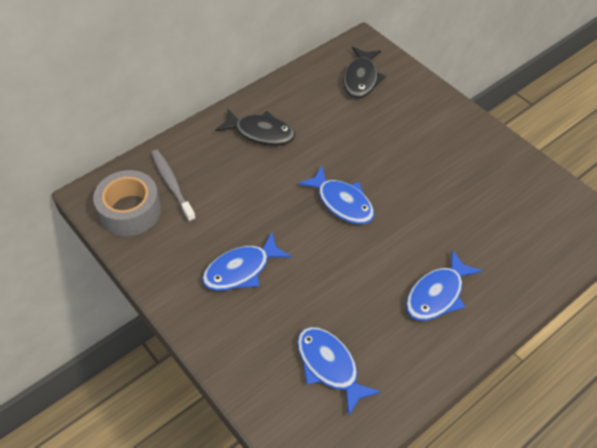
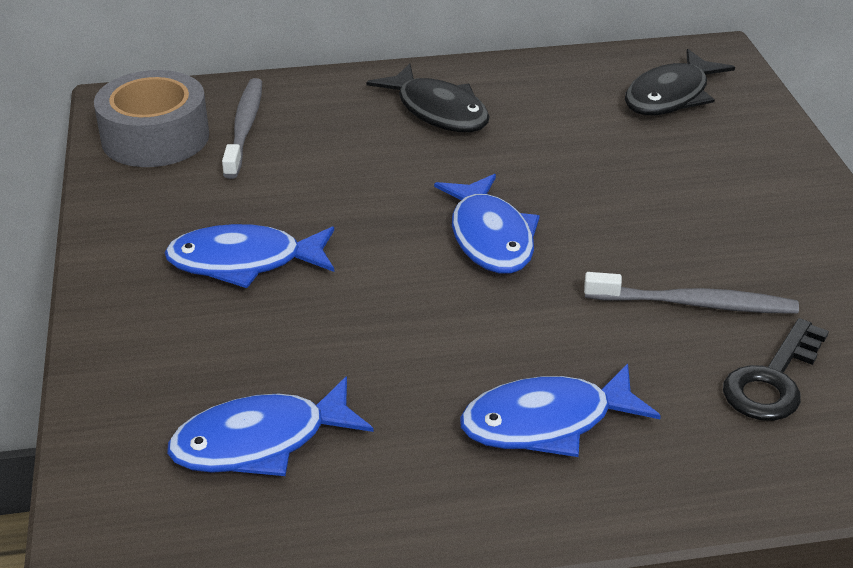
camera: 30 degrees right, 15 degrees down
blue fish [297,327,381,416] -> blue fish turned 105 degrees counterclockwise [167,376,374,476]
none -> grey toothbrush [584,272,799,314]
none -> black key [723,318,829,421]

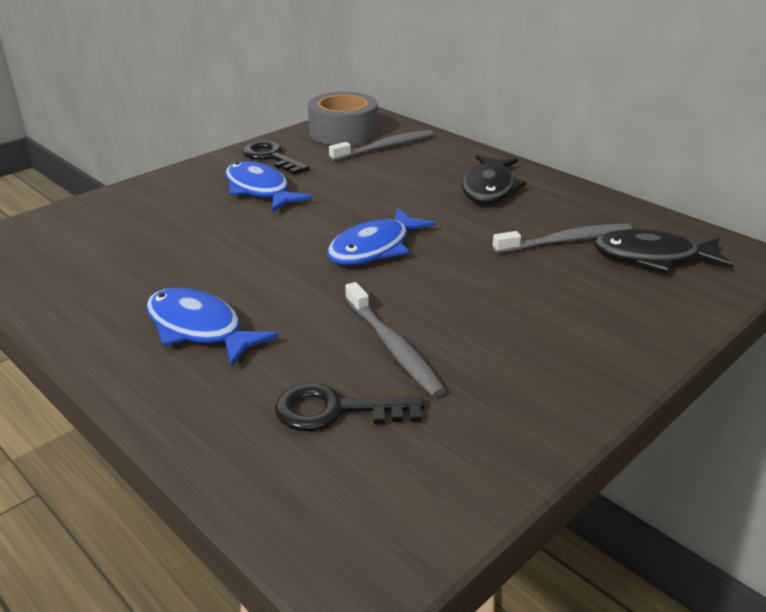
camera: 55 degrees right, 5 degrees down
blue fish [167,376,374,476] -> none
none -> black key [242,141,310,175]
none -> grey toothbrush [492,223,632,254]

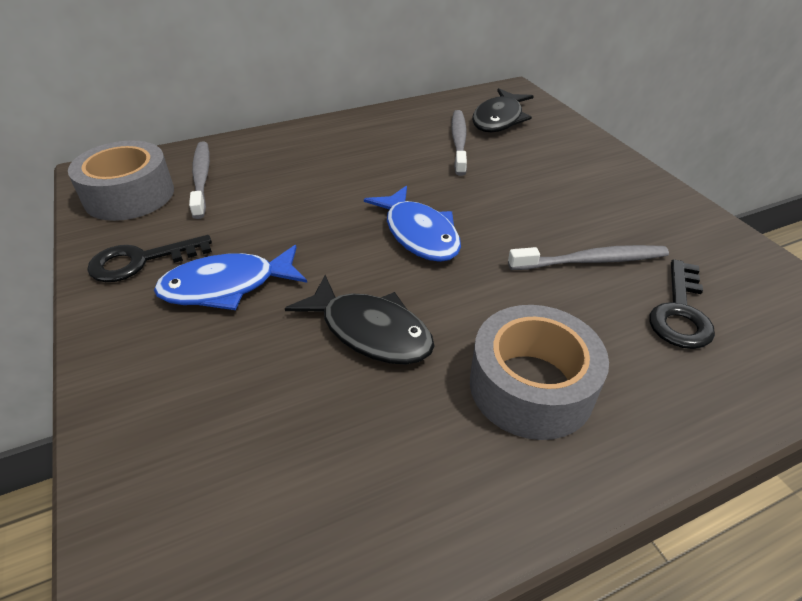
camera: 70 degrees left, 10 degrees up
blue fish [146,288,278,367] -> grey tape [470,305,609,440]
black fish [462,155,527,204] -> black fish moved to [285,275,434,364]

